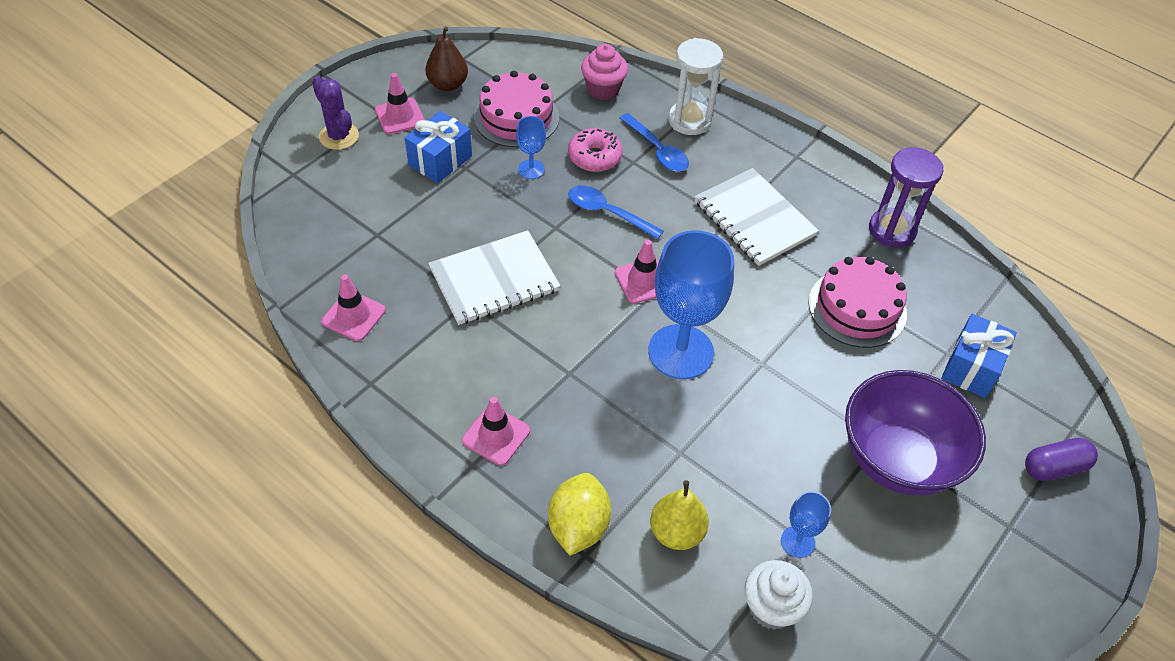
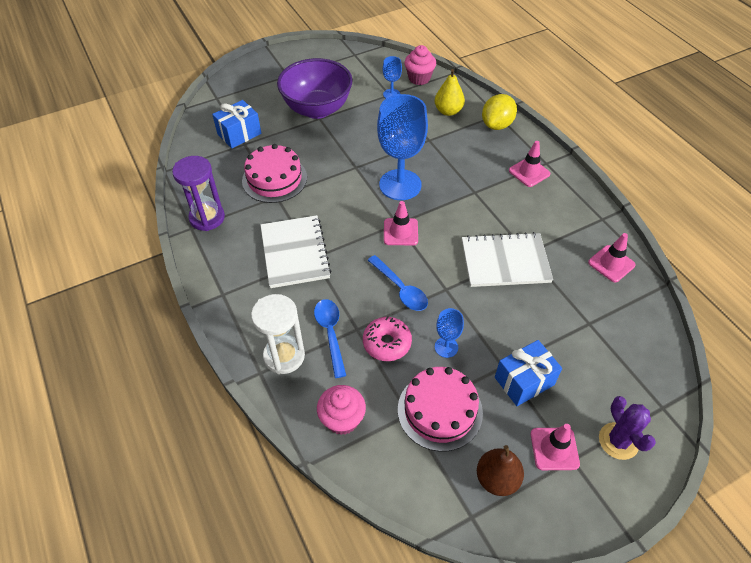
camera: 155 degrees left, 0 degrees up
white cupcake [745,560,813,630] -> pink cupcake [404,45,436,85]
purple capsule [1025,438,1098,481] -> none

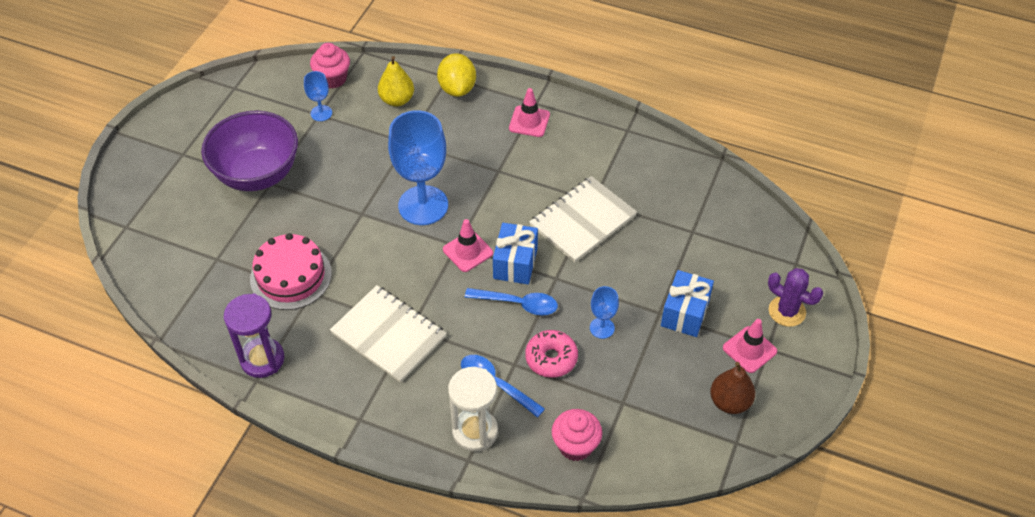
camera: 40 degrees left, 0 degrees up
blue gift [212,100,261,148] -> blue gift moved to [493,223,538,285]
pink cake [398,367,483,452] -> none
pink traffic cone [588,233,636,282] -> none

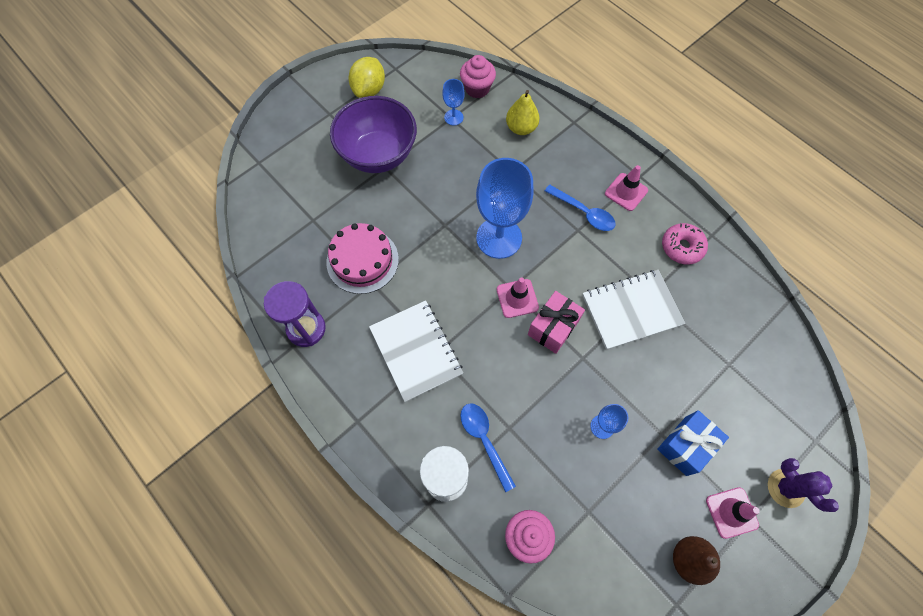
camera: 25 degrees right, 15 degrees up
yellow lemon [437,53,476,97] -> yellow lemon moved to [349,57,385,98]
blue spoon [465,288,558,315] -> blue spoon moved to [545,185,615,231]
blue gift [493,223,538,285] -> pink gift [528,291,585,354]
pink donut [525,330,578,378] -> pink donut moved to [662,223,708,265]

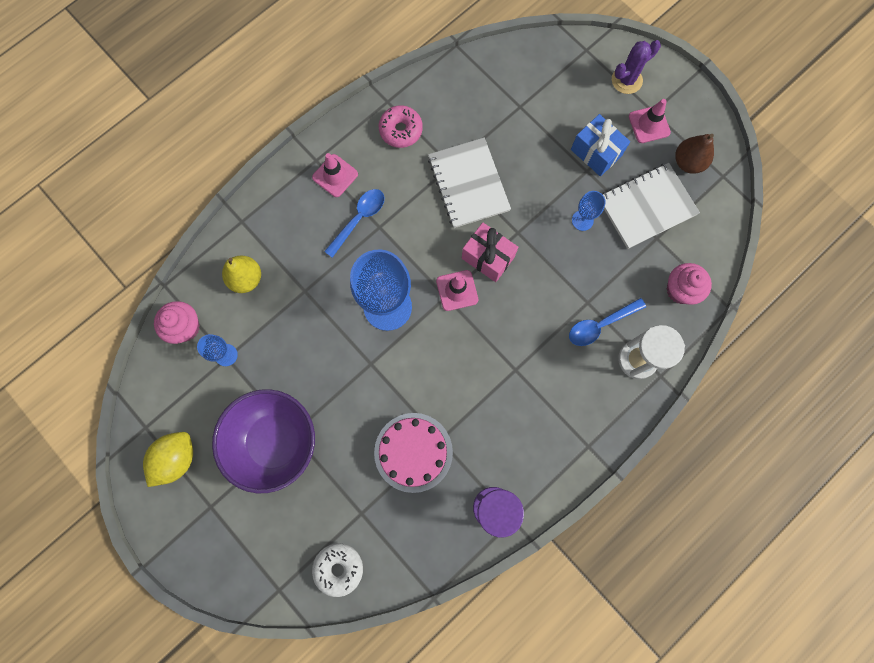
camera: 90 degrees left, 10 degrees up
yellow lemon [349,57,385,98] -> yellow lemon turned 75 degrees counterclockwise [143,432,193,487]
white notebook [369,300,463,402] -> white notebook moved to [602,163,700,249]
none -> white donut [312,543,363,597]

